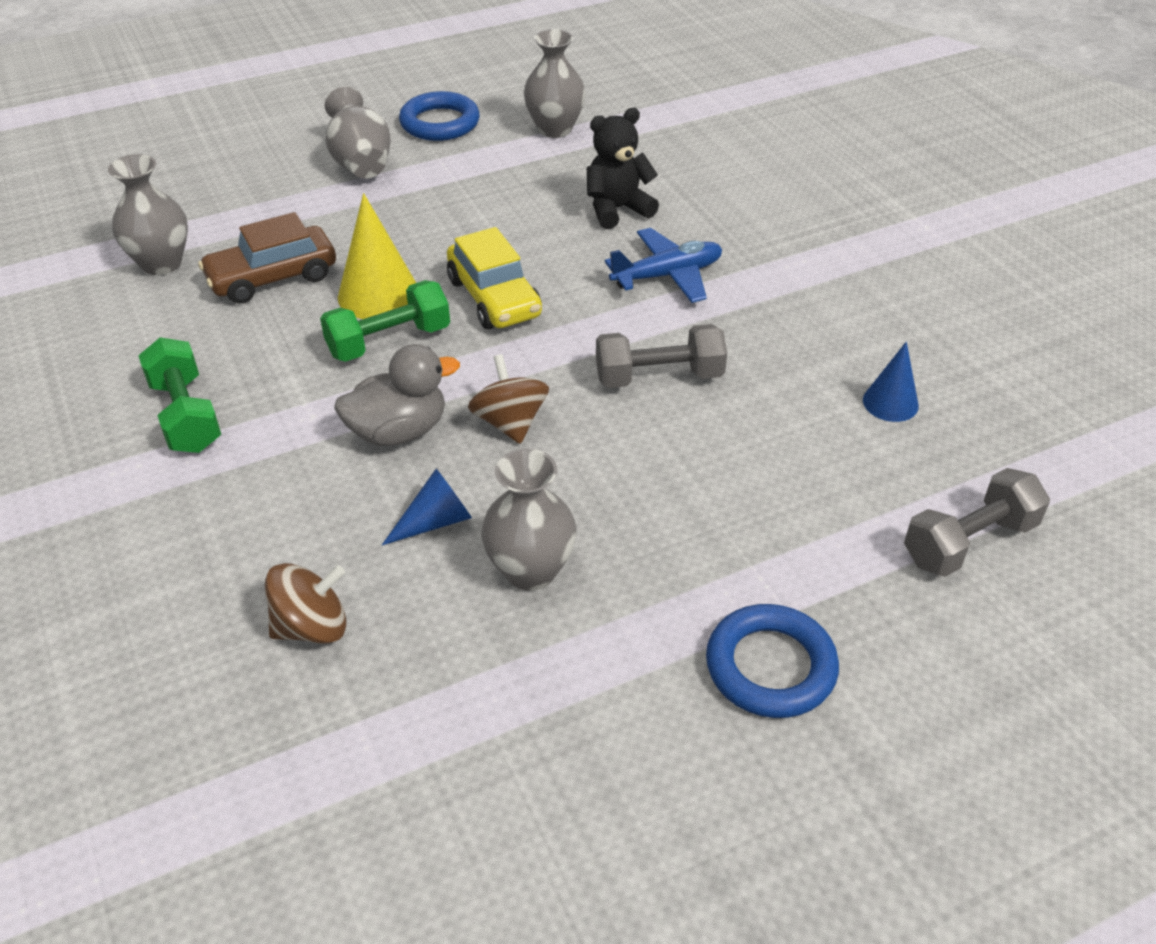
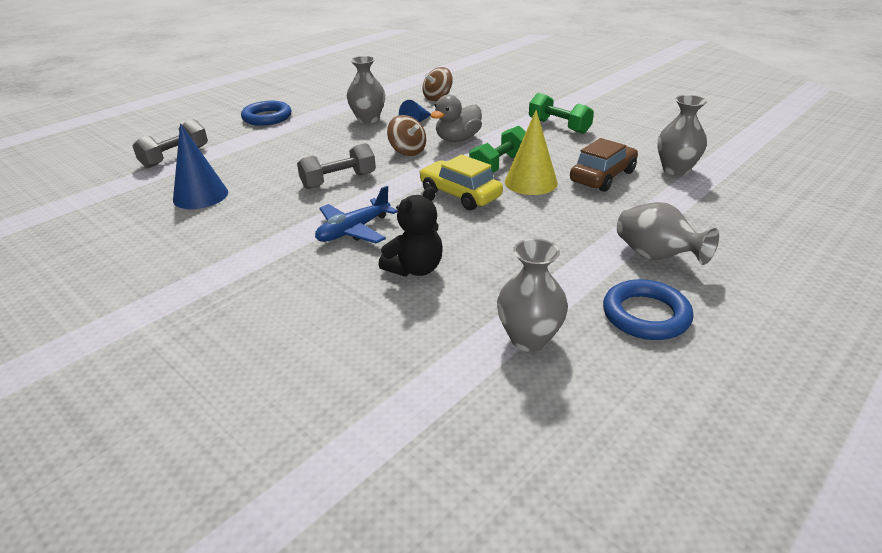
camera: 160 degrees right, 10 degrees down
blue cone [863,342,919,422] -> blue cone [173,123,228,209], size x1.64

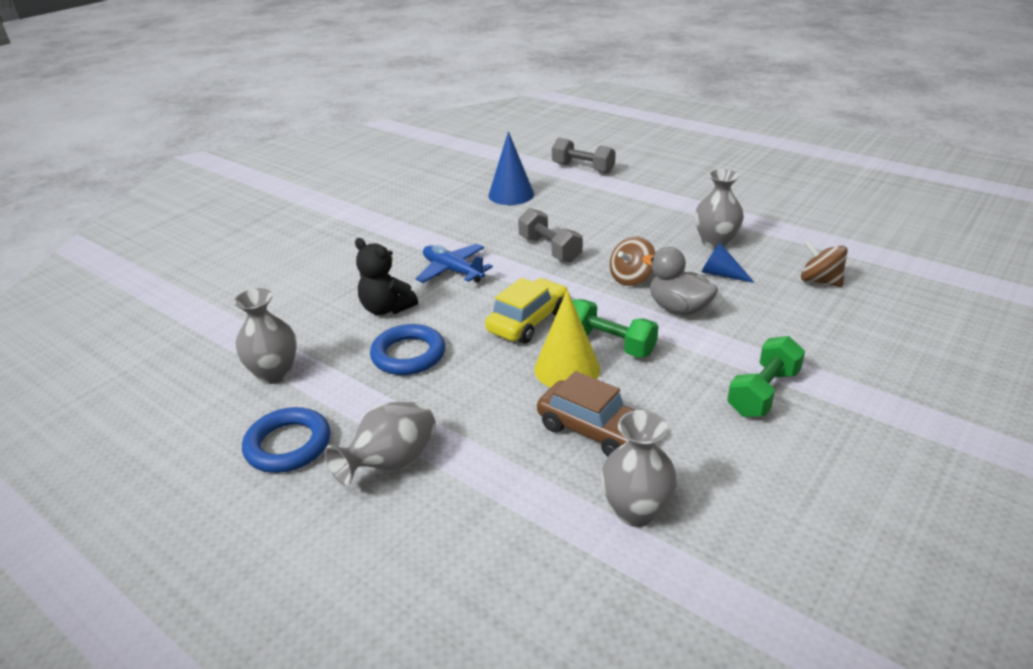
camera: 85 degrees right, 0 degrees up
blue ring [241,101,291,126] -> blue ring moved to [370,324,445,375]

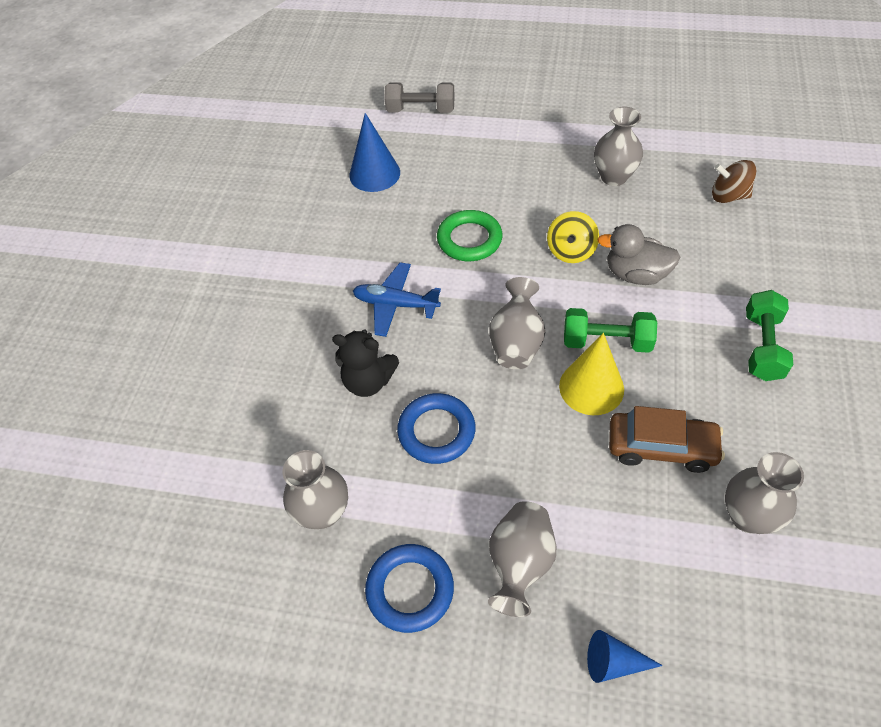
camera: 25 degrees left, 20 degrees up
yellow car [485,278,568,343] -> grey vase [489,277,546,369]
grey dumbbell [518,208,583,263] -> green ring [437,210,502,261]
brown spinning top [610,237,655,286] -> yellow spinning top [547,211,599,263]
blue cone [702,243,755,283] -> blue cone moved to [587,630,663,683]

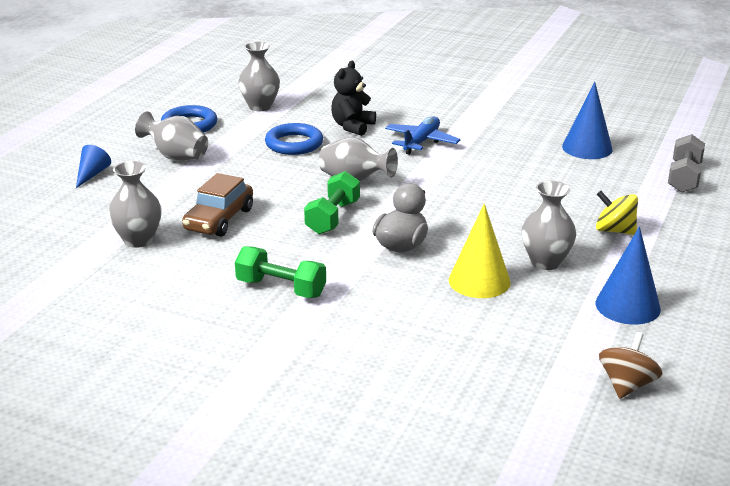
camera: 100 degrees right, 25 degrees down
green ring [437,210,502,261] -> none
yellow spinning top [547,211,599,263] -> yellow spinning top moved to [596,191,638,235]
yellow cone [559,333,624,415] -> yellow cone moved to [449,204,511,298]
brown spinning top [712,160,756,203] -> brown spinning top moved to [599,332,662,399]
none -> blue cone [596,227,661,325]

